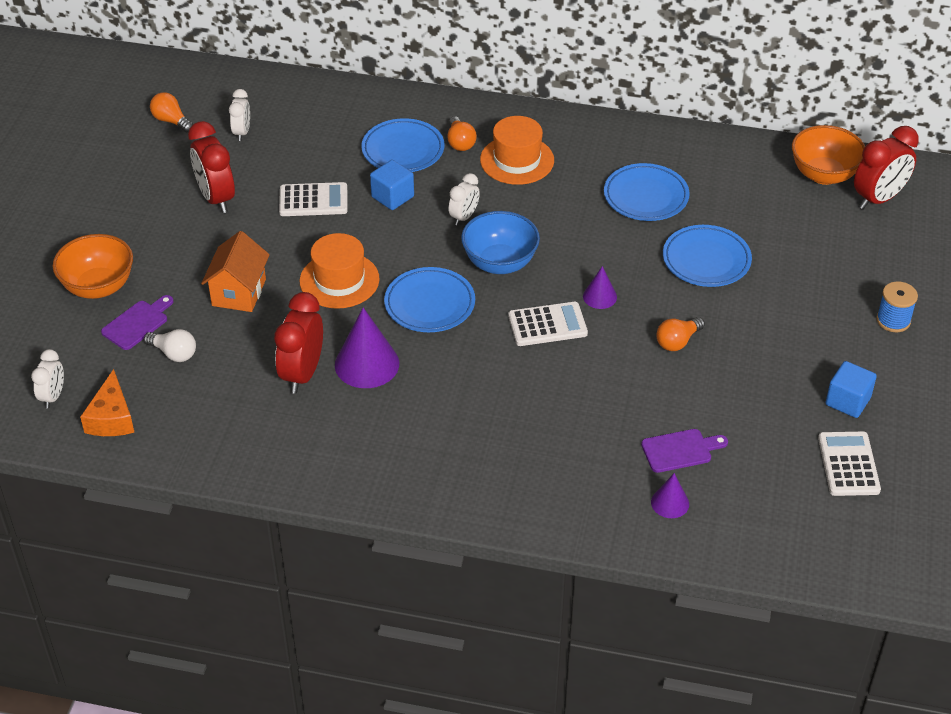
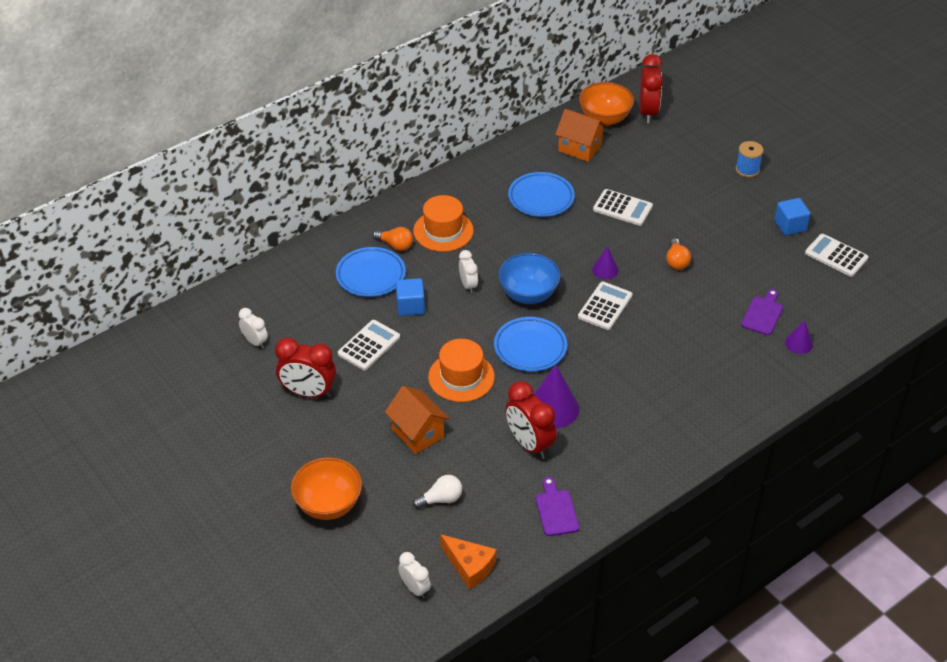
camera: 50 degrees left, 0 degrees up
purple cutting board [101,295,174,350] -> purple cutting board moved to [535,477,579,536]
orange light bulb [150,92,193,133] -> none
blue plate [663,225,752,287] -> white calculator [593,189,653,226]
none -> orange house [555,109,607,162]

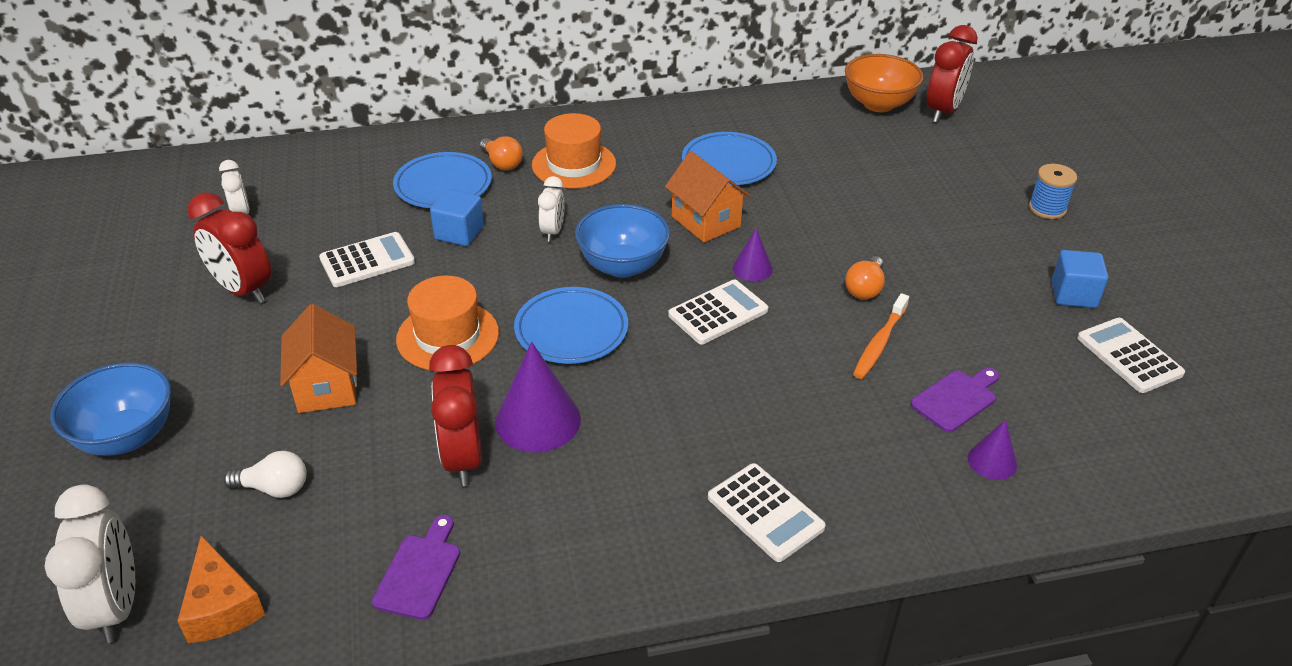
camera: 25 degrees right, 5 degrees down
orange bowl [291,457,362,520] -> blue bowl [50,362,171,456]
white clock [398,552,431,598] -> white clock [44,484,135,643], size x1.73
orange house [555,109,607,162] -> orange house moved to [665,151,751,243]
white calculator [593,189,653,226] -> white calculator moved to [708,463,826,562]
none -> orange toothbrush [853,293,909,379]

